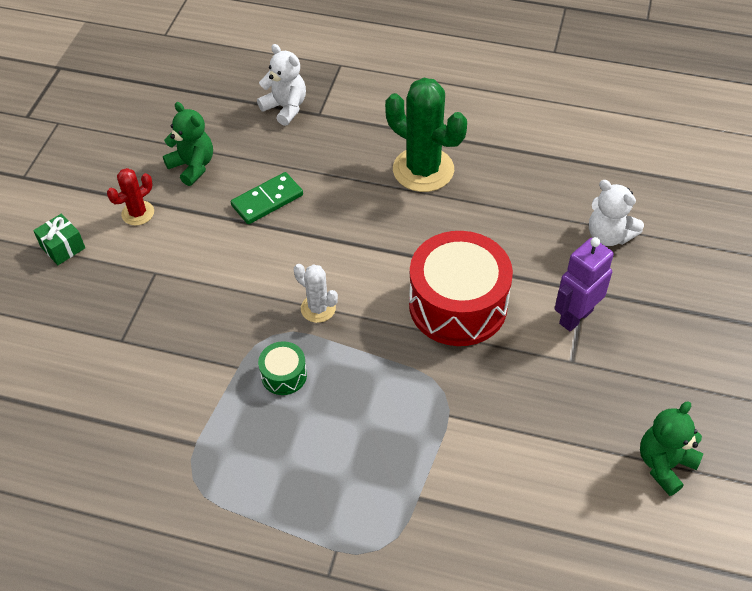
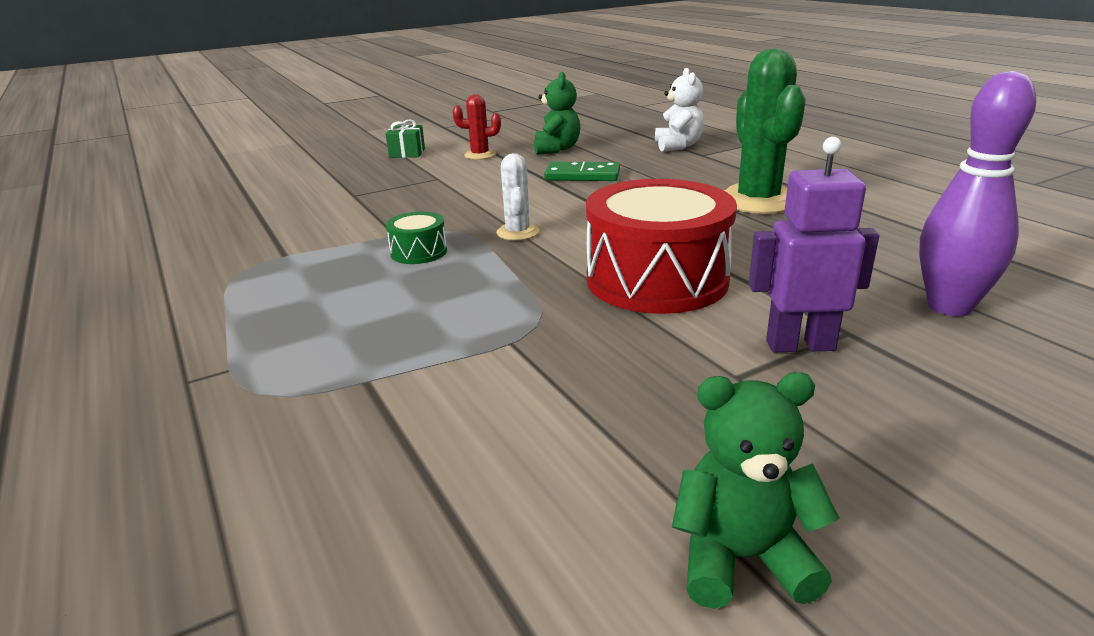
camera: 45 degrees right, 25 degrees down
white teddy bear [589,180,644,246] -> purple bowling pin [919,71,1037,317]

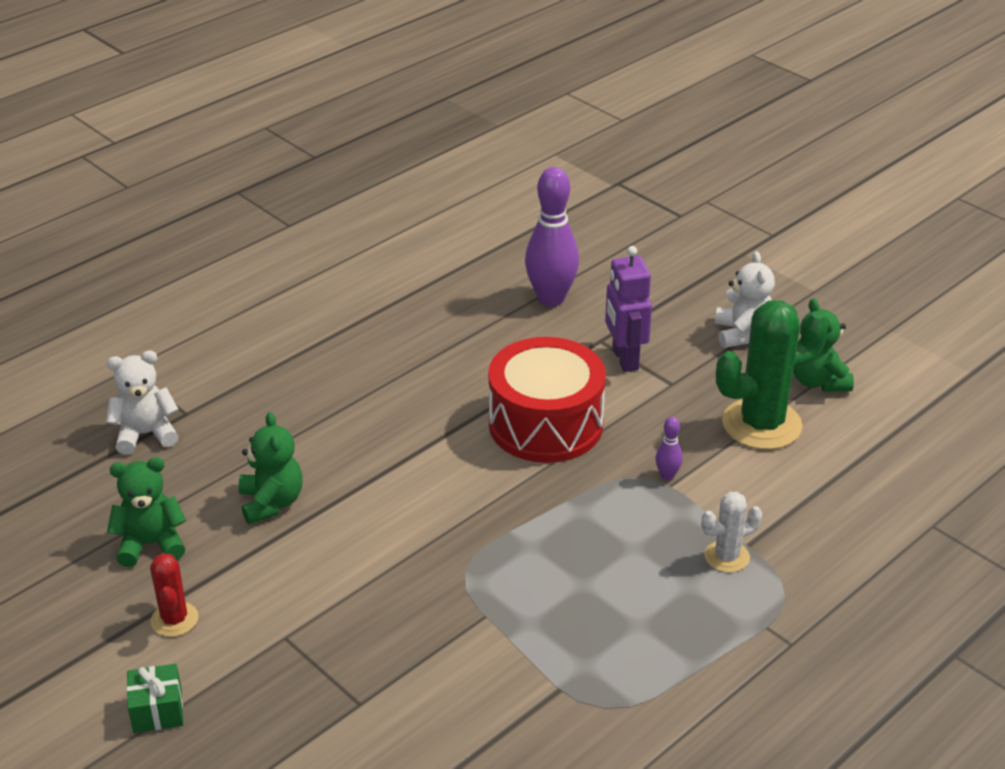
camera: 105 degrees left, 10 degrees up
green drum [386,212,447,264] -> none
white cactus [496,153,539,240] -> white cactus moved to [701,492,762,573]
green domino [544,162,620,181] -> green teddy bear [239,412,302,524]
green cactus [724,48,806,214] -> green cactus moved to [716,300,828,450]
none -> purple bowling pin [655,417,683,480]
none -> white teddy bear [715,251,775,348]

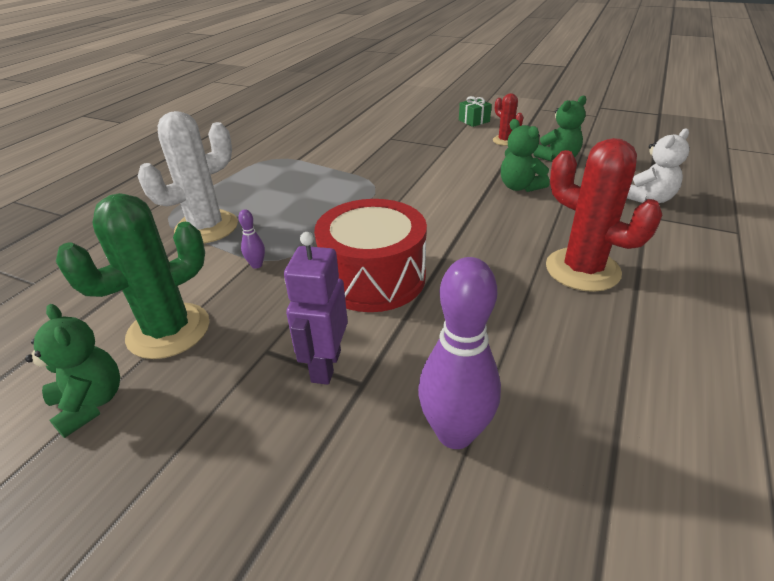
camera: 160 degrees right, 0 degrees up
purple robot [605,246,652,372] -> purple robot turned 135 degrees counterclockwise [284,232,348,385]
white cactus [701,492,762,573] -> white cactus [138,111,238,243], size x1.94
white teddy bear [715,251,775,348] -> none
none -> red cactus [546,138,662,292]

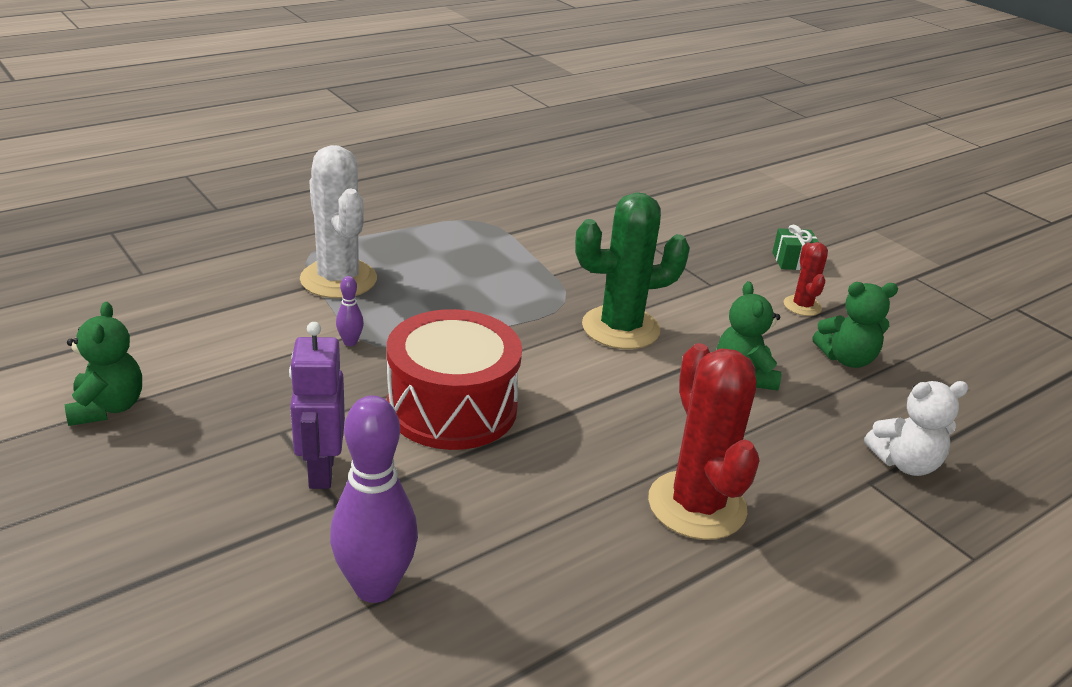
camera: 25 degrees right, 5 degrees down
green cactus [56,193,210,359] -> green cactus moved to [575,192,690,349]
white cactus [138,111,238,243] -> white cactus turned 75 degrees clockwise [300,145,377,298]
purple robot [284,232,348,385] -> purple robot turned 45 degrees counterclockwise [289,322,345,489]

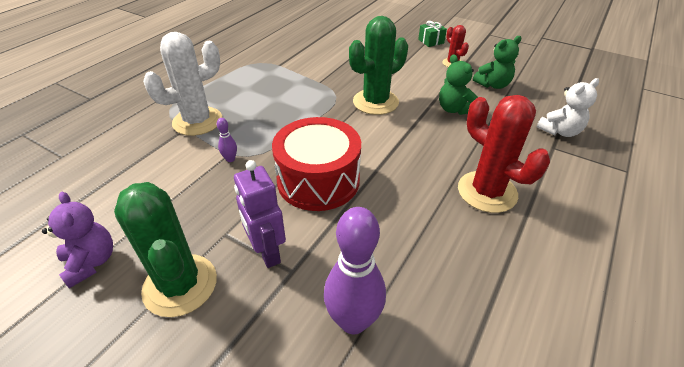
camera: 20 degrees left, 10 degrees up
green teddy bear [65,302,142,426] -> purple teddy bear [42,192,113,288]
white cactus [300,145,377,298] -> white cactus turned 75 degrees counterclockwise [143,32,222,136]
none -> green cactus [114,182,217,317]

